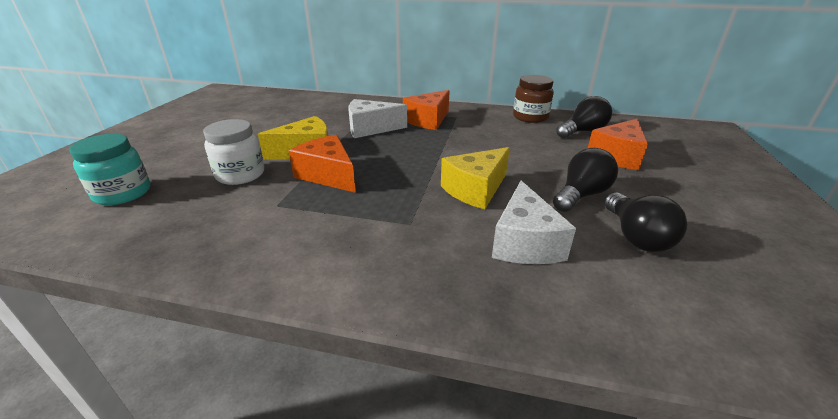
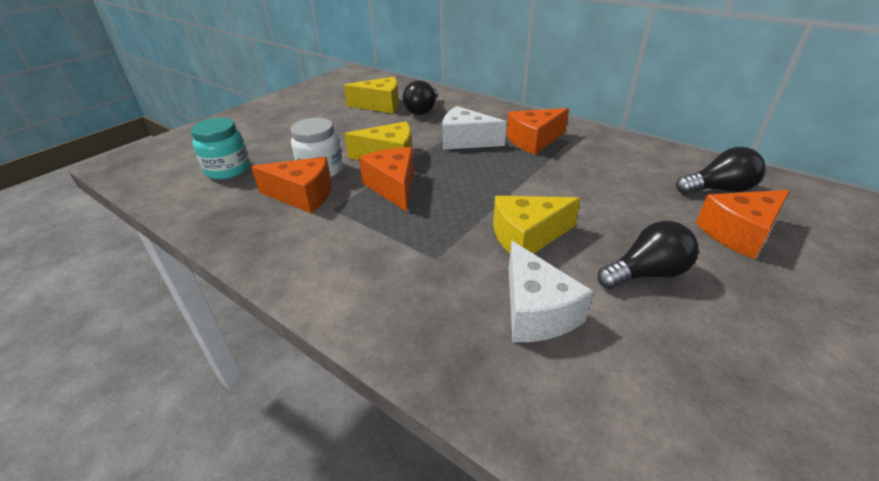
camera: 25 degrees right, 5 degrees up
white cheese [492,181,576,264] -> white cheese turned 45 degrees counterclockwise [509,241,594,342]
brown jar [513,75,554,123] -> none
black light bulb [605,192,687,252] -> black light bulb moved to [403,80,438,115]
none -> orange cheese [251,157,332,213]
none -> yellow cheese [344,77,399,113]

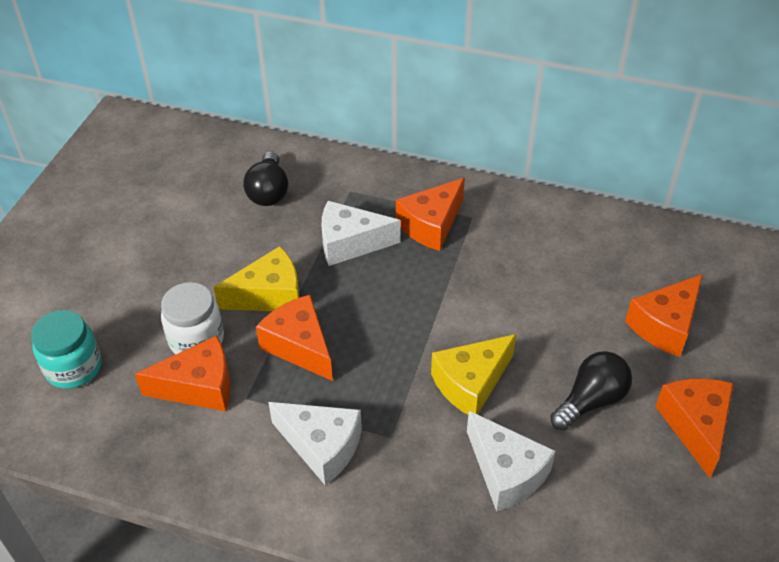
camera: 20 degrees left, 10 degrees up
yellow cheese [344,77,399,113] -> none
black light bulb [676,147,766,194] -> none
none -> white cheese [268,402,362,486]
none -> orange cheese [655,378,734,478]

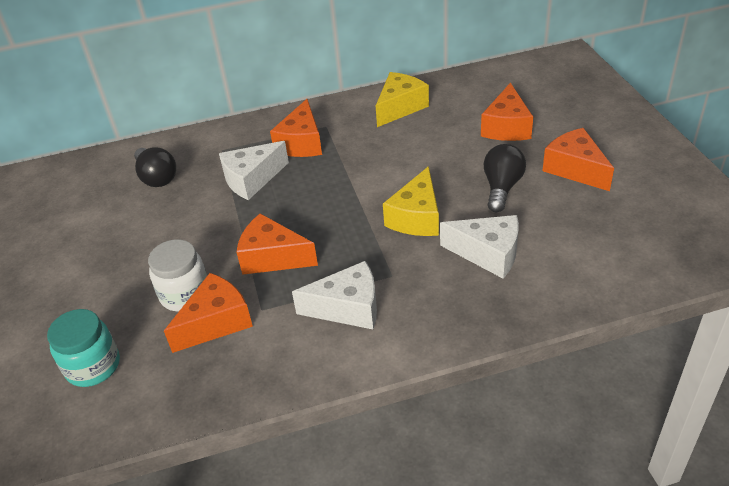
camera: 30 degrees left, 5 degrees down
yellow cheese [214,246,300,311] -> yellow cheese moved to [376,72,429,127]

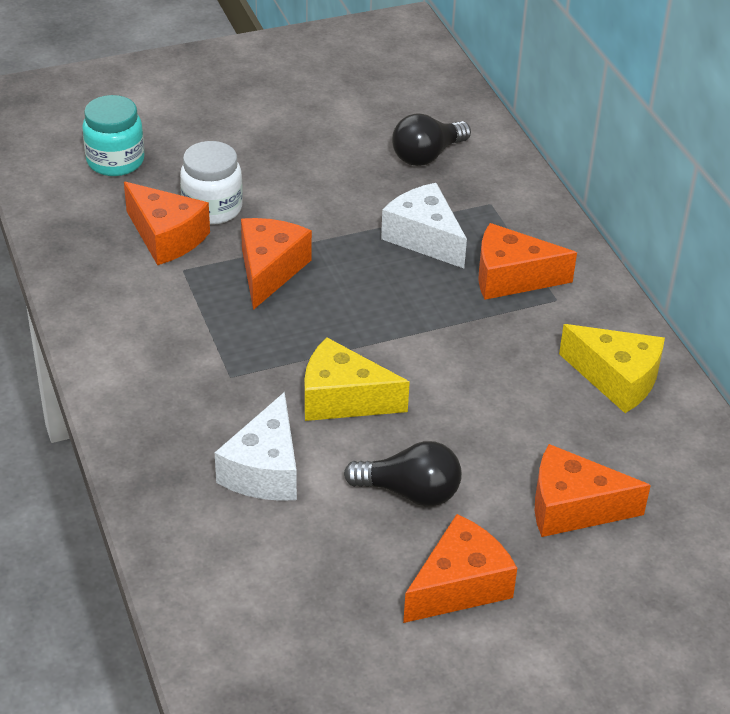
camera: 80 degrees right, 0 degrees up
white cheese [292,261,377,329] -> none

